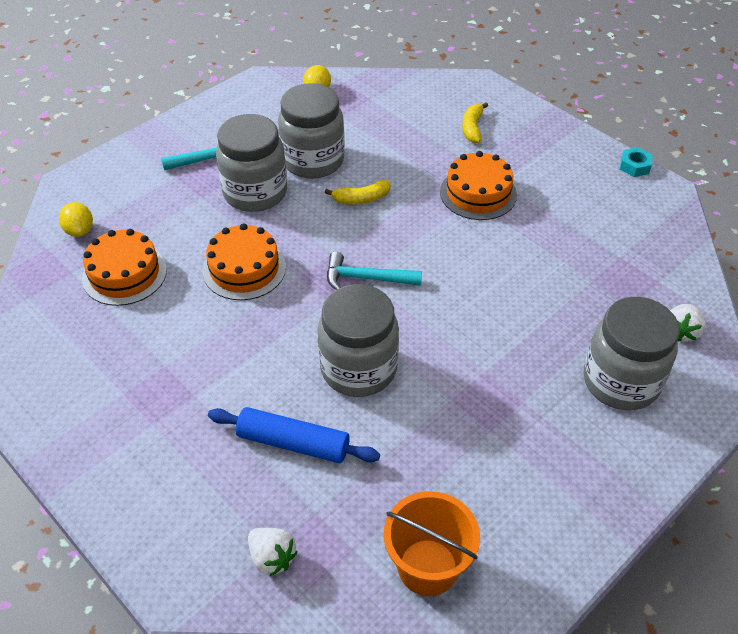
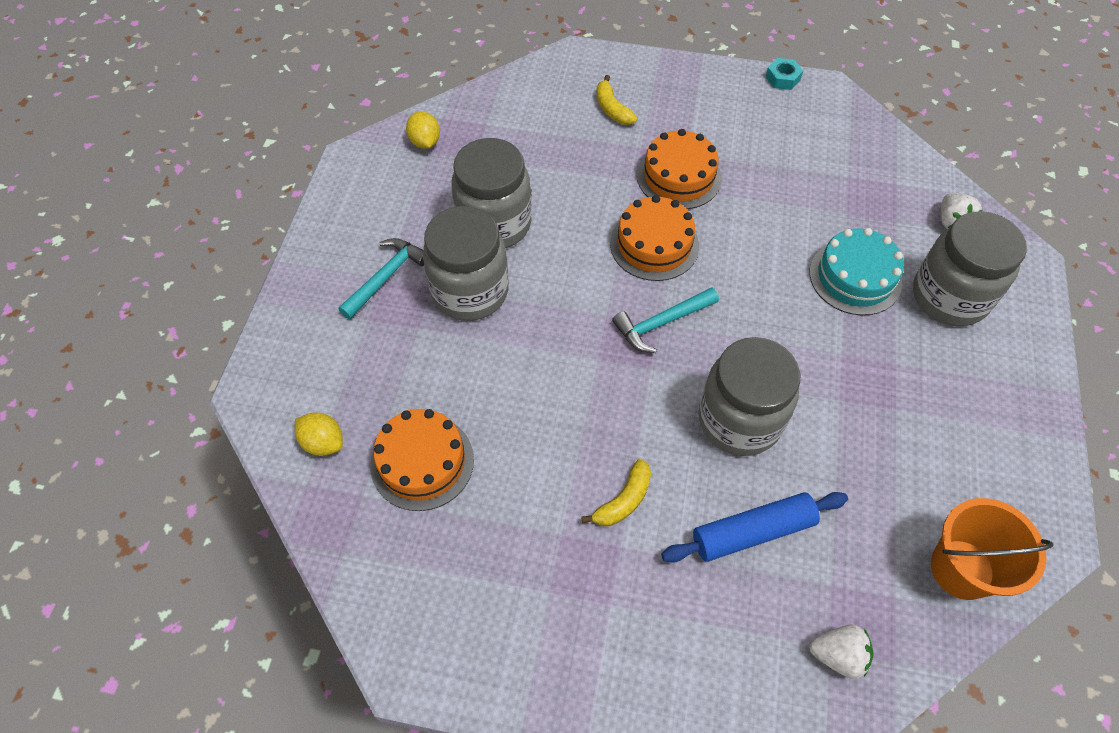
camera: 35 degrees left, 10 degrees up
orange cake [203,223,286,300] -> orange cake moved to [610,195,699,281]
yellow banana [325,180,390,205] -> yellow banana moved to [581,459,651,526]
none -> turquoise cake [810,228,904,315]

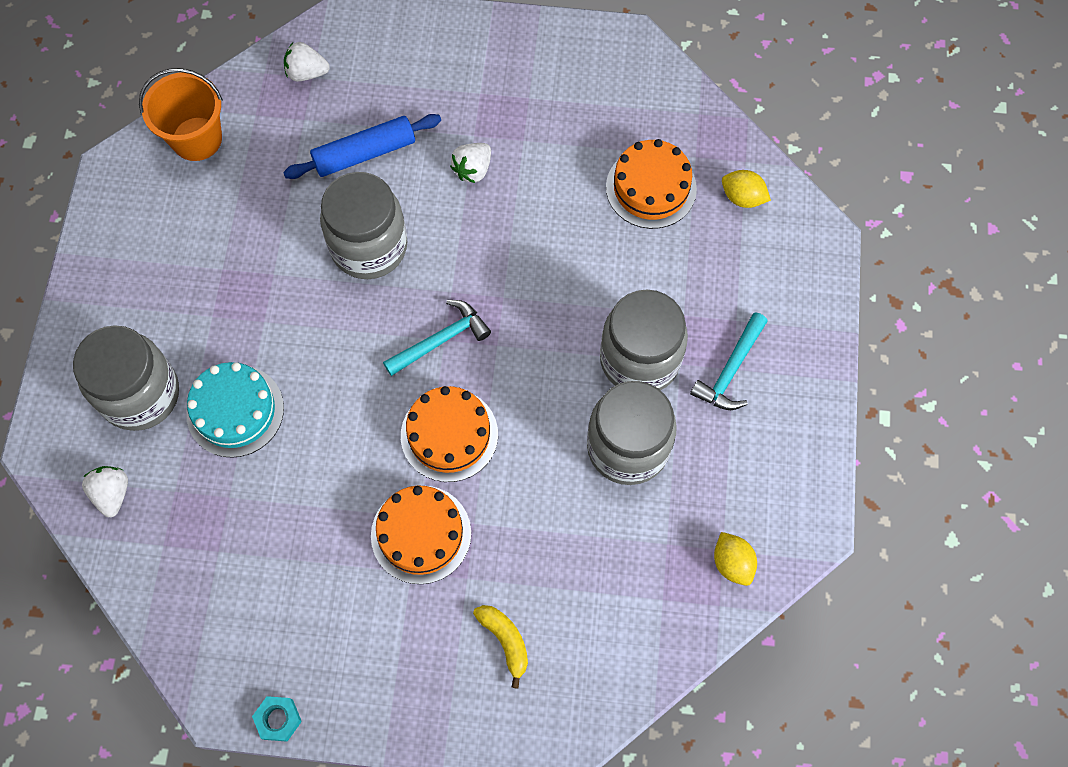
camera: 175 degrees right, 10 degrees up
yellow banana [581,459,651,526] -> white strawberry [450,143,491,183]

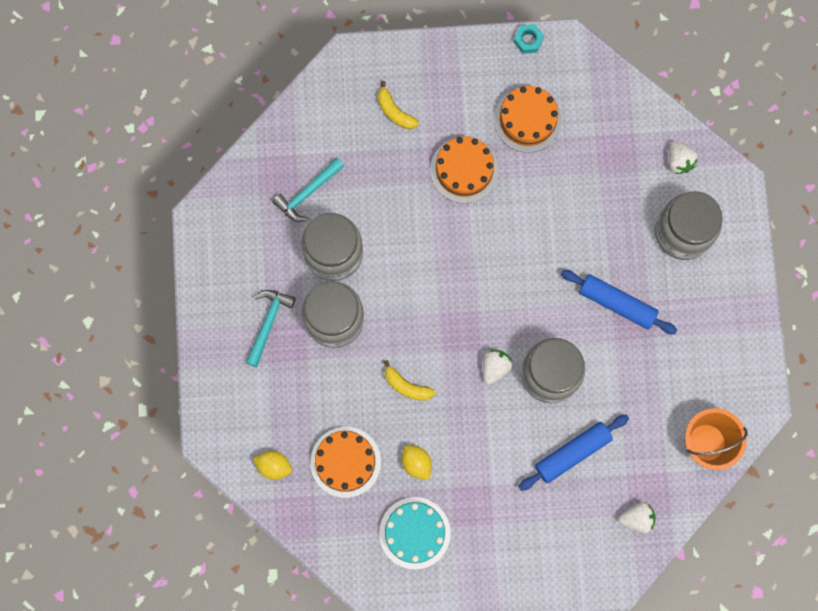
camera: 170 degrees right, 10 degrees up
turquoise cake [186,362,284,458] -> turquoise cake moved to [379,497,451,569]
turquoise hammer [383,300,491,376] -> turquoise hammer moved to [272,158,344,222]
orange cake [401,386,498,482] -> orange cake moved to [494,86,562,153]
white strawberry [450,143,491,183] -> white strawberry moved to [483,349,513,385]
yellow lemon [714,532,757,586] -> yellow lemon moved to [402,445,432,480]
none -> yellow banana [384,360,435,401]
none -> blue rolling pin [561,270,677,334]

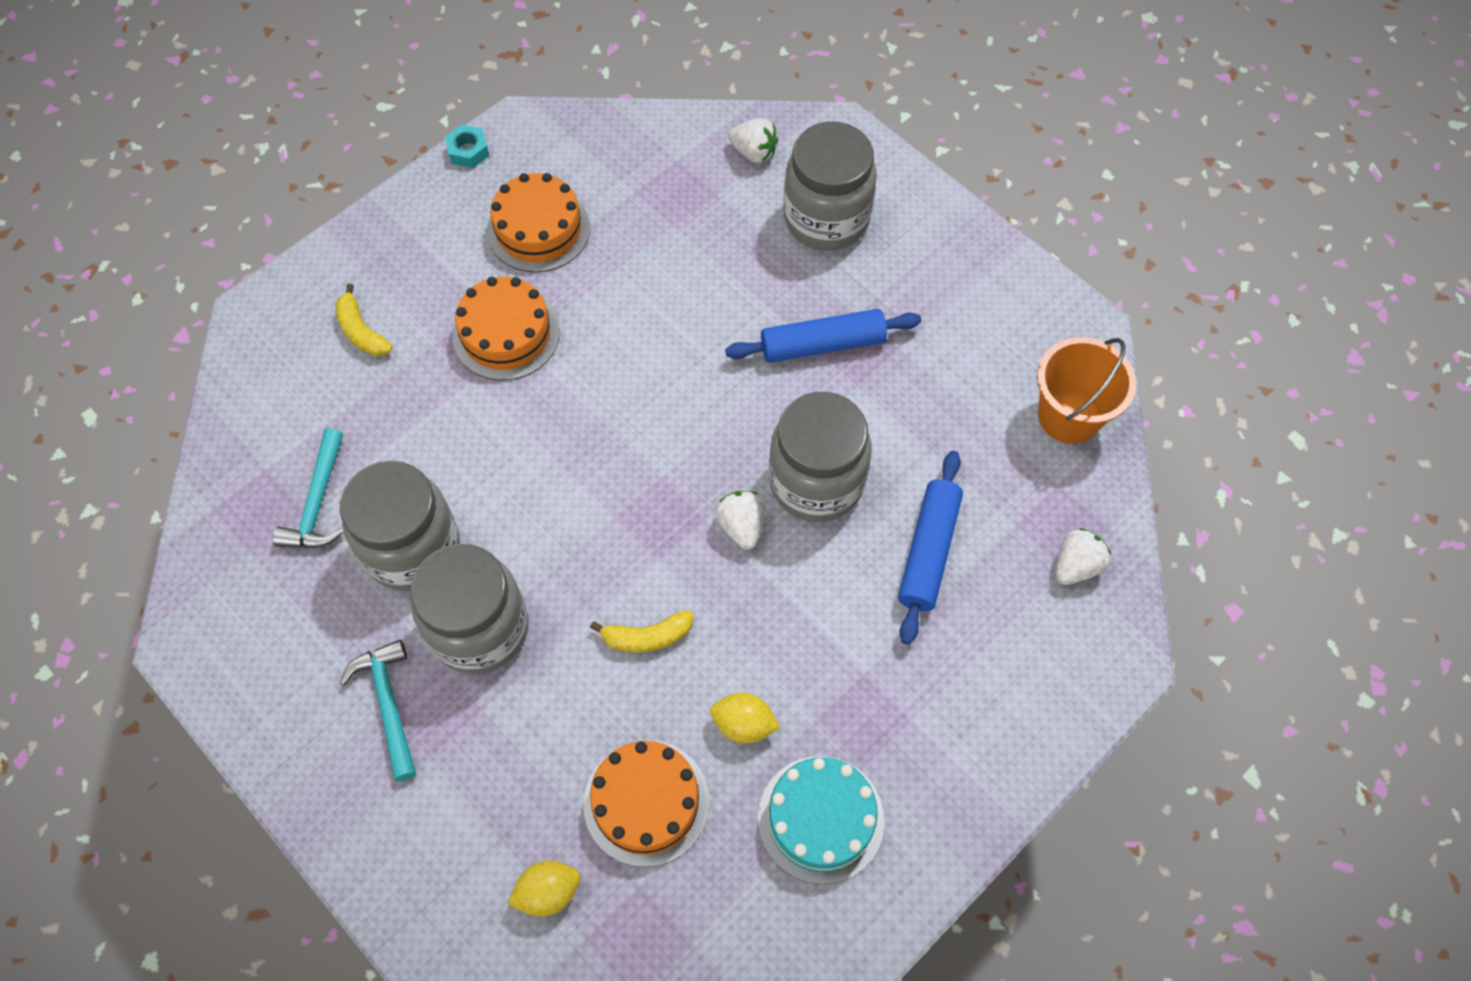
camera: 40 degrees left, 15 degrees down
yellow banana [378,81,419,129] -> yellow banana turned 45 degrees clockwise [335,284,393,356]

